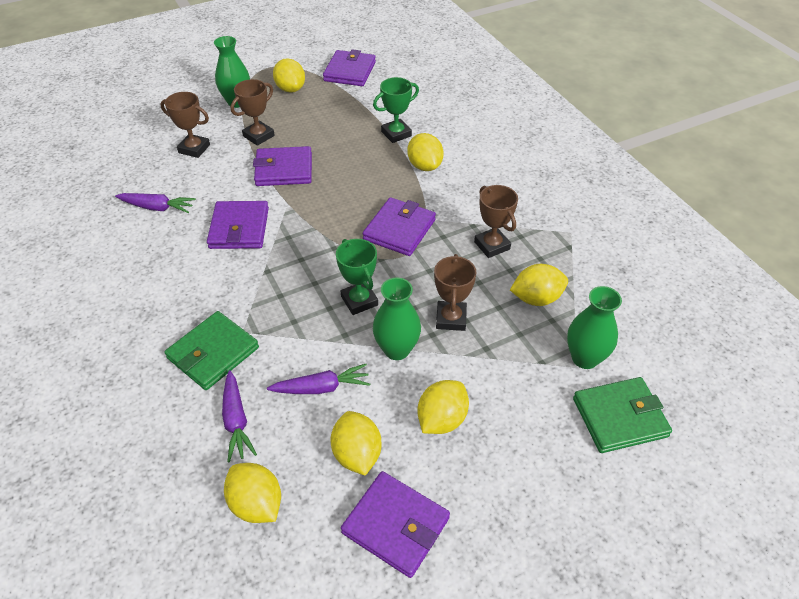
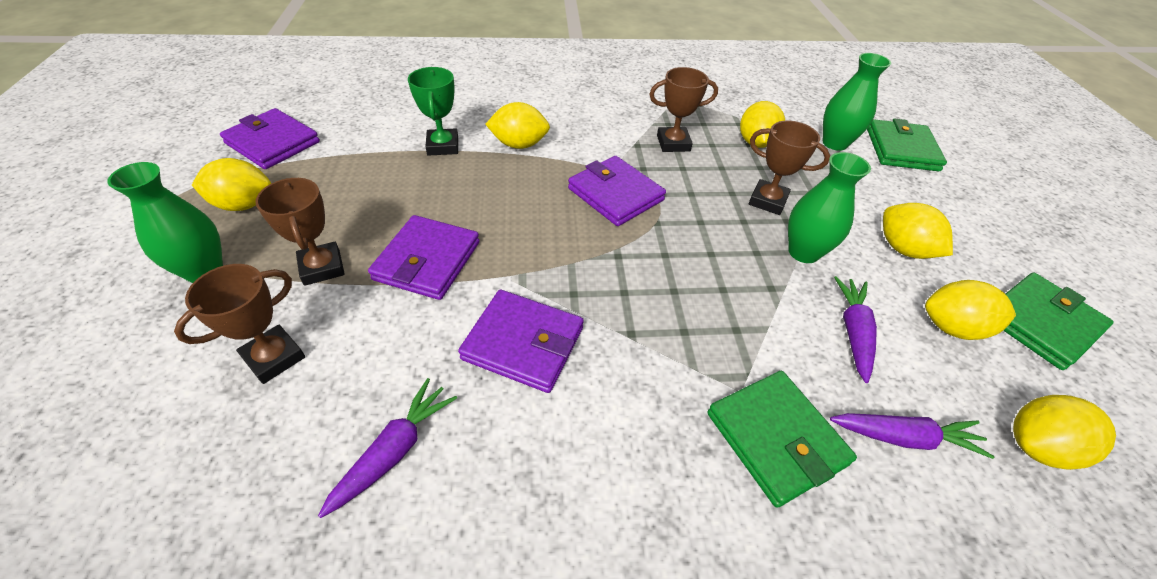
camera: 70 degrees left, 0 degrees up
green trophy [336,239,378,315] -> none
purple wallet [341,471,450,578] -> green wallet [1003,272,1114,370]

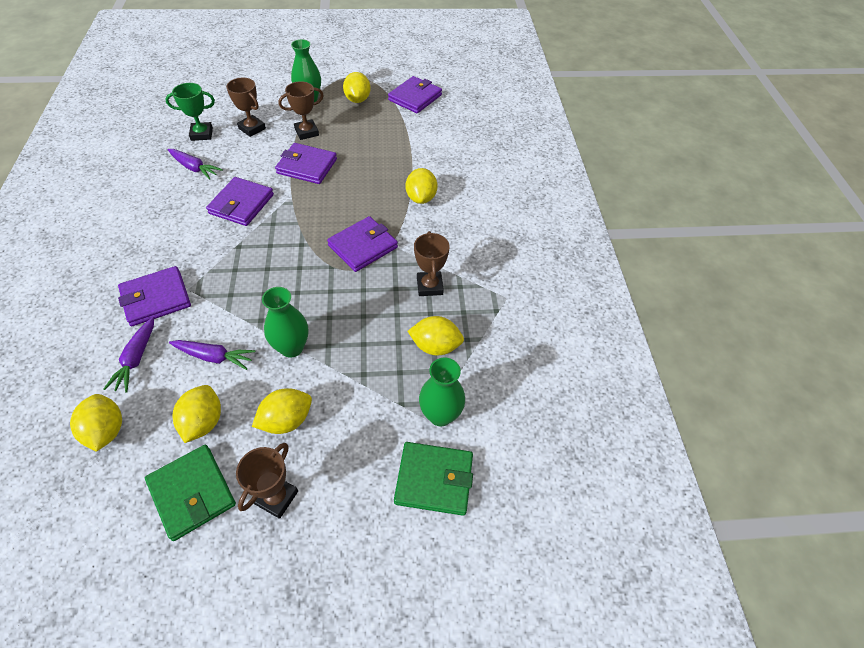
camera: 90 degrees right, 5 degrees up
green trophy [408,67,458,156] -> green trophy moved to [165,83,215,141]
green wallet [707,371,857,508] -> purple wallet [118,266,191,326]
brown trophy [749,121,830,215] -> brown trophy moved to [236,443,298,519]

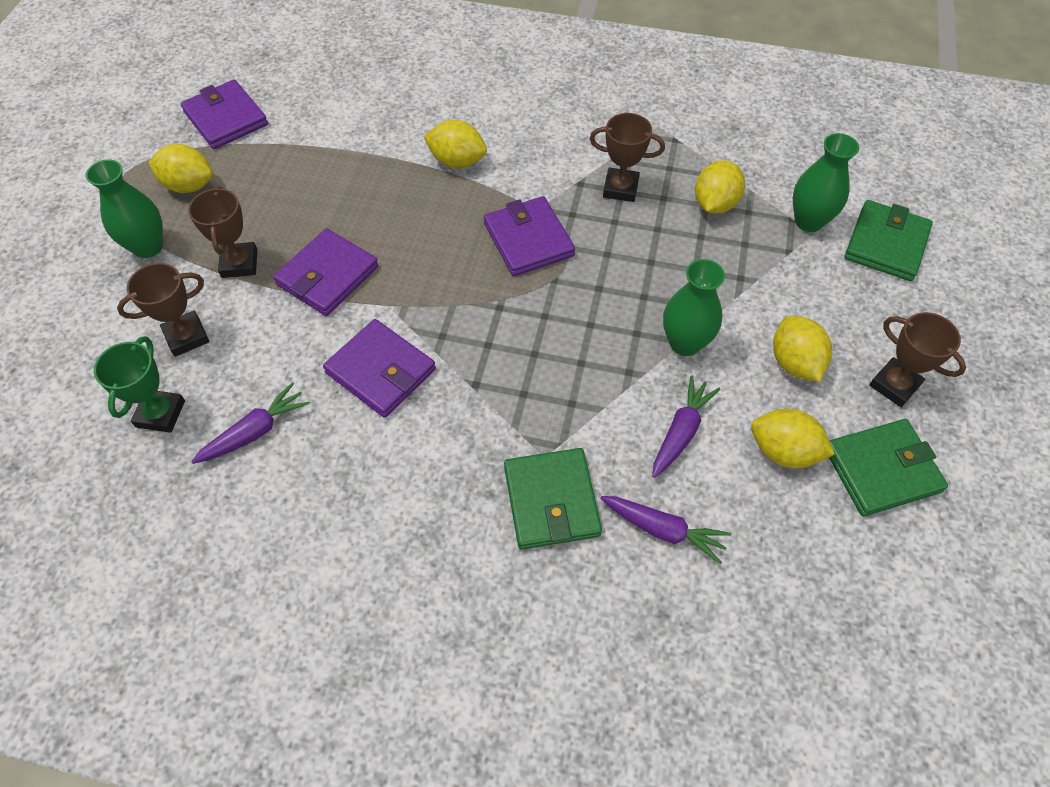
camera: 70 degrees left, 5 degrees up
yellow lemon [70,394,122,452] -> none
purple wallet [118,266,191,326] -> green wallet [504,448,602,550]

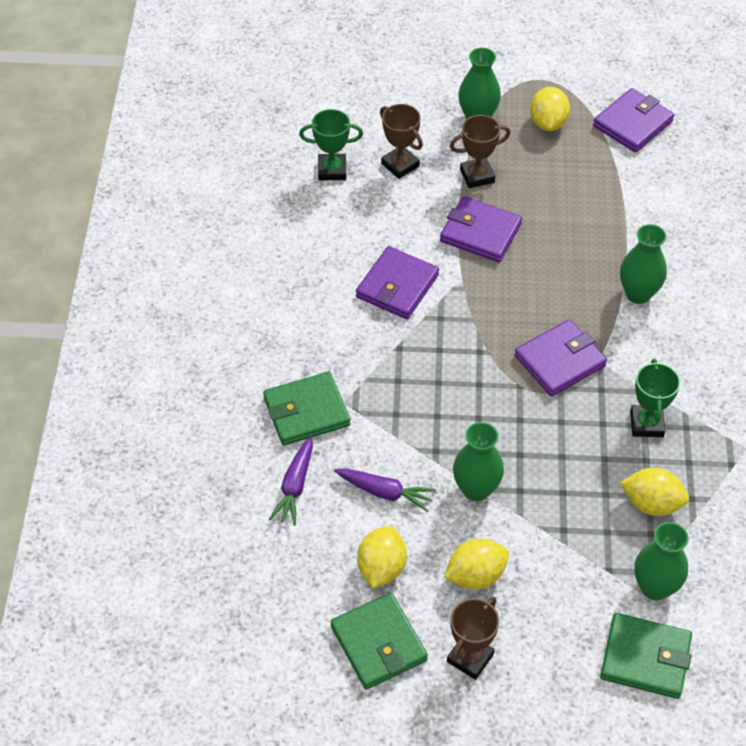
camera: 80 degrees right, 5 degrees down
purple carrot [191,382,310,464] -> none
yellow lemon [424,120,487,168] -> green vase [620,224,667,304]
brown trophy [590,113,665,202] -> green trophy [630,359,680,437]

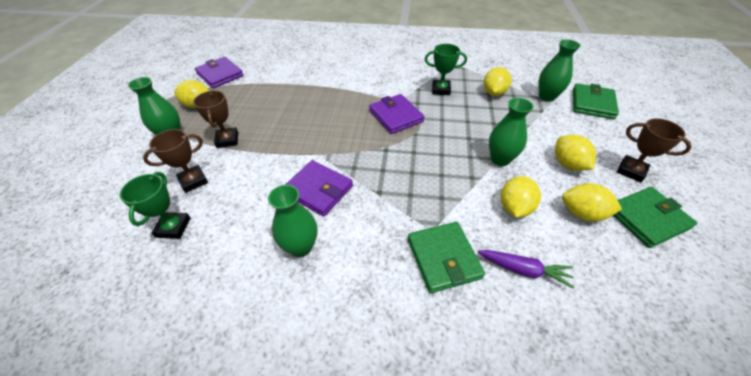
camera: 85 degrees left, 5 degrees down
purple carrot [334,468,436,512] -> yellow lemon [501,176,541,218]
purple wallet [440,196,522,262] -> none
green vase [620,224,667,304] -> green vase moved to [268,185,317,257]

